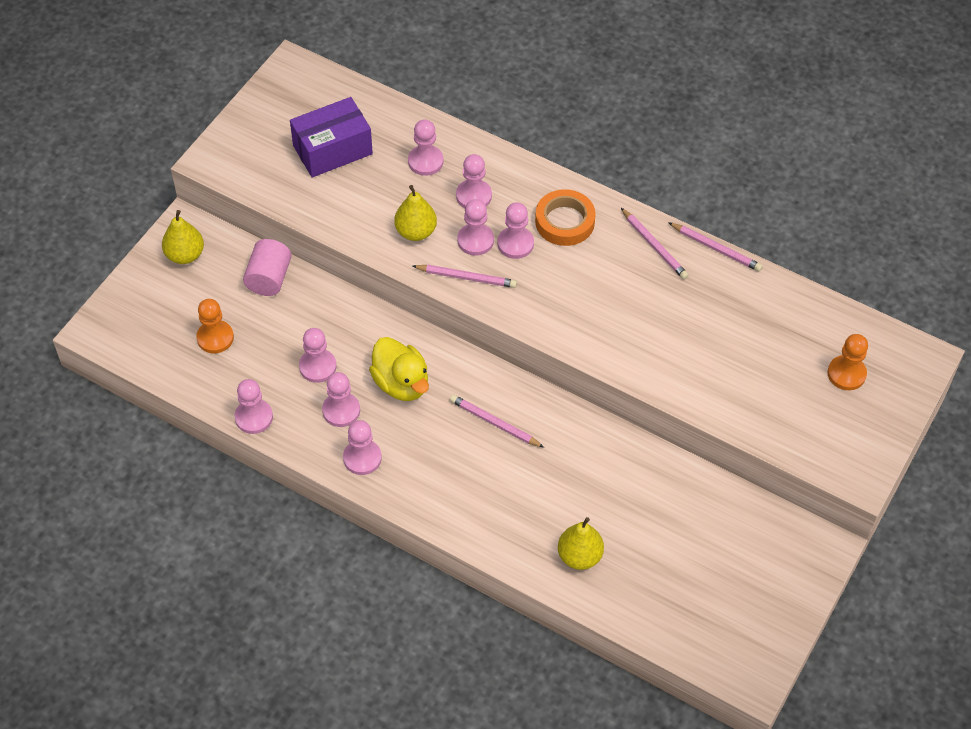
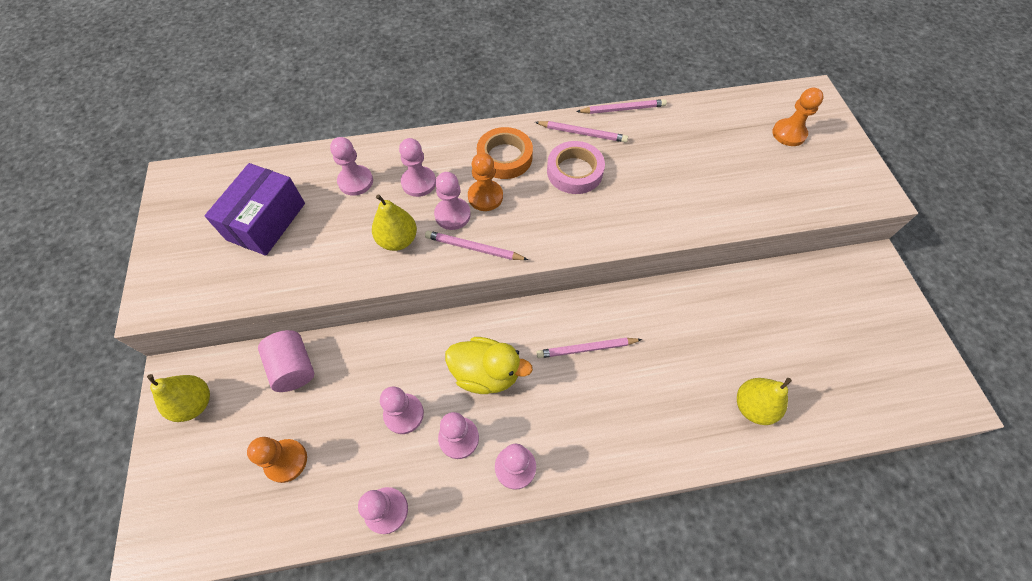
camera: 40 degrees left, 5 degrees up
pink pencil [413,265,517,288] -> pink pencil turned 135 degrees counterclockwise [425,231,528,260]
pink pawn [498,202,534,259] -> orange pawn [468,153,503,211]
none -> pink tape [547,141,605,194]

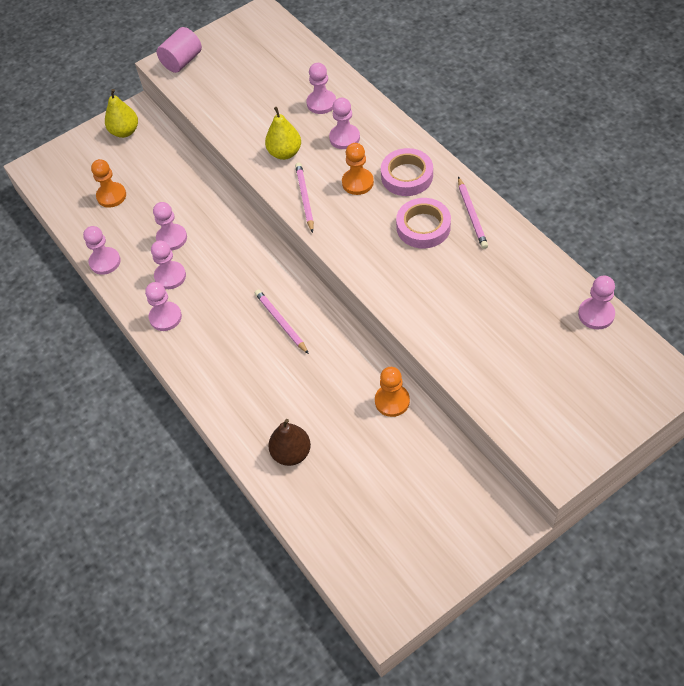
camera: 70 degrees right, 5 degrees down
purple box [205,163,305,256] -> none
pink cylinder [258,330,314,392] -> pink cylinder moved to [156,27,202,73]
pink pawn [434,172,471,230] -> pink pawn moved to [578,276,615,329]
yellow duck [445,337,533,394] -> none
orange tape [477,127,533,179] -> pink tape [381,148,433,196]
pink pencil [576,99,667,114] -> none
yellow pear [737,378,792,425] -> brown pear [268,419,311,466]
orange pawn [772,88,824,146] -> orange pawn moved to [375,367,410,417]

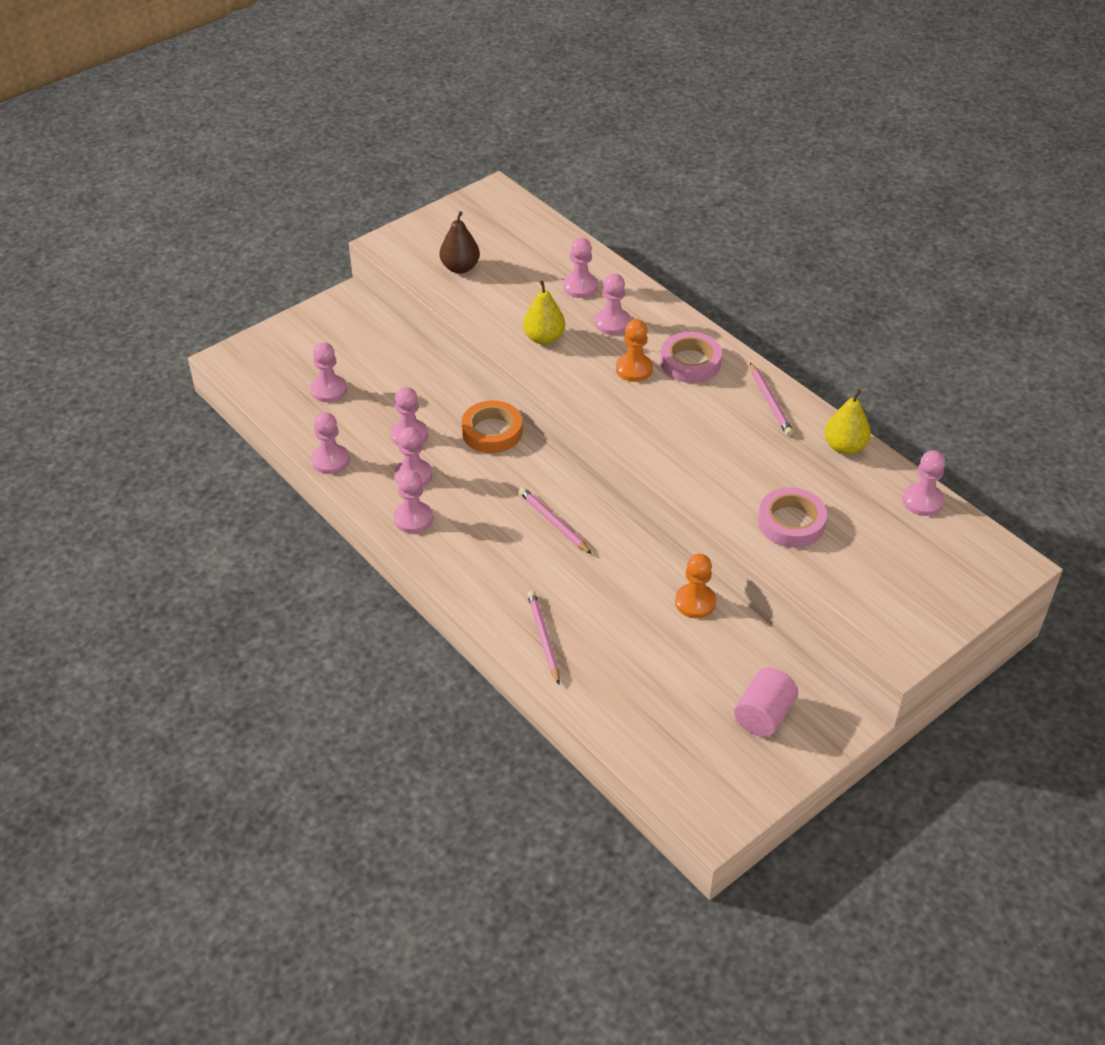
camera: 10 degrees left, 10 degrees down
orange pawn [91,159,126,208] -> pink pawn [311,342,347,402]
yellow pear [105,89,138,138] -> yellow pear moved to [824,389,871,455]
pink cylinder [156,27,202,73] -> pink cylinder moved to [734,668,798,737]
brown pear [268,419,311,466] -> brown pear moved to [440,211,480,274]
pink pencil [295,163,314,233] -> pink pencil moved to [527,591,560,684]
pink tape [396,198,451,249] -> pink tape moved to [758,487,827,548]
none -> orange tape [462,400,522,453]

